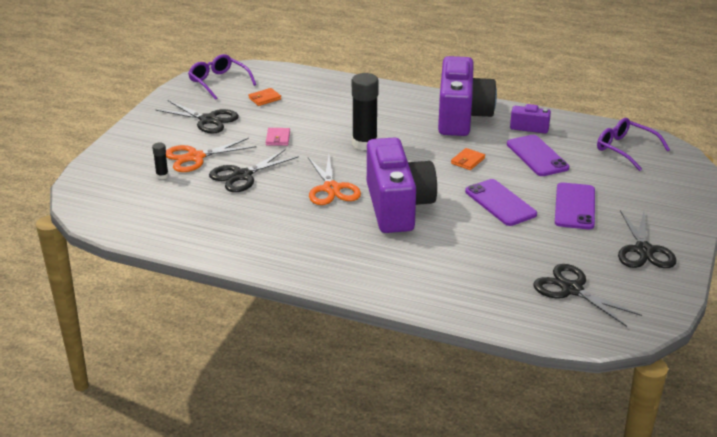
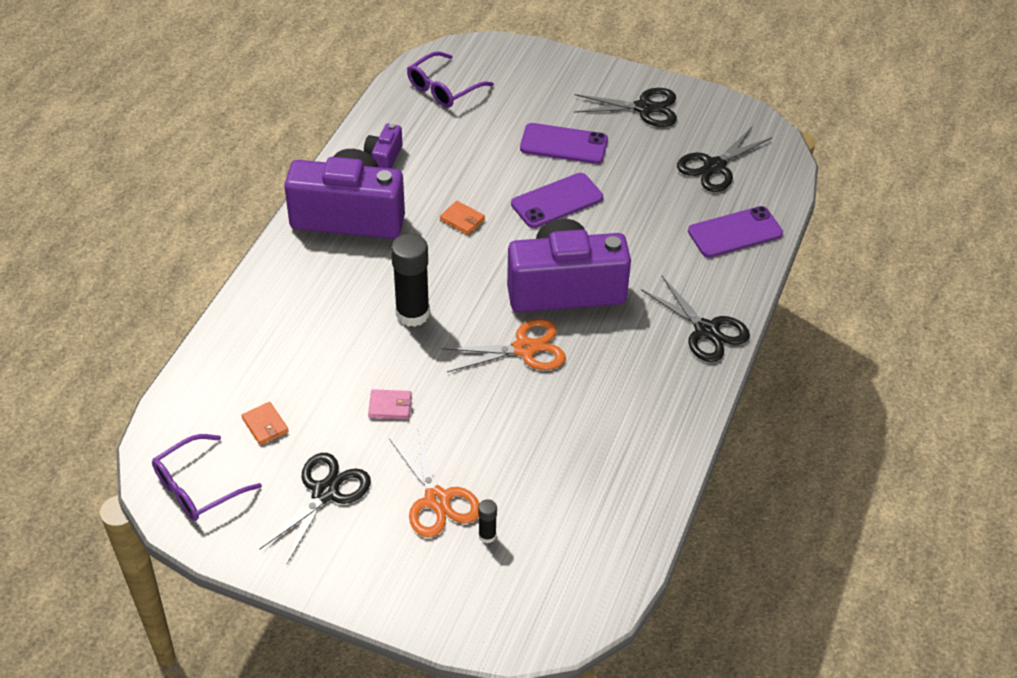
camera: 90 degrees left, 15 degrees up
black scissors [209,149,299,192] -> black scissors moved to [641,276,750,362]
purple phone [507,135,570,176] -> purple phone moved to [688,206,783,258]

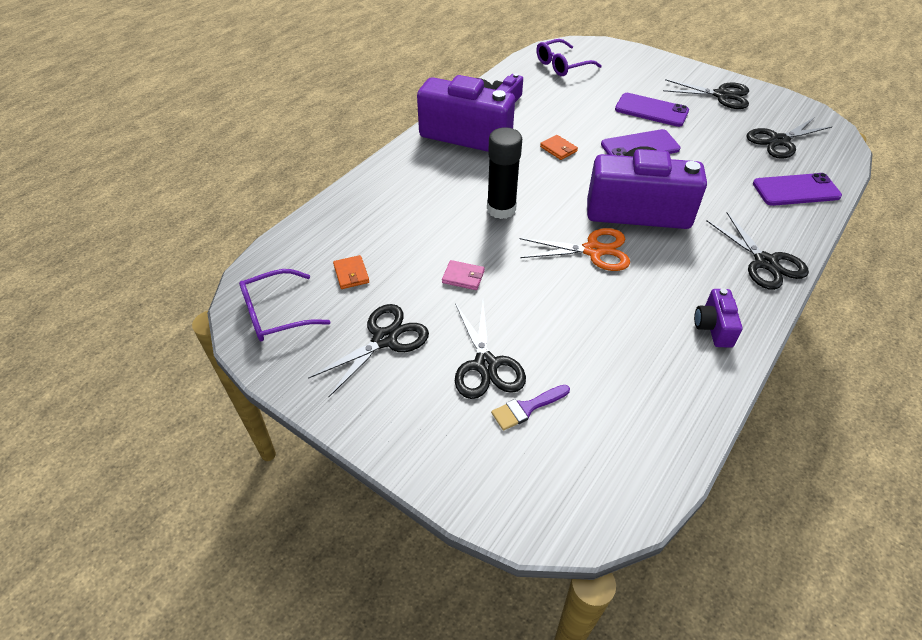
camera: 15 degrees right, 0 degrees up
orange scissors [389,430,480,538] -> black scissors [455,302,526,399]
black glue stick [478,499,497,543] -> purple brush [491,385,570,431]
none -> purple camera [694,289,743,348]

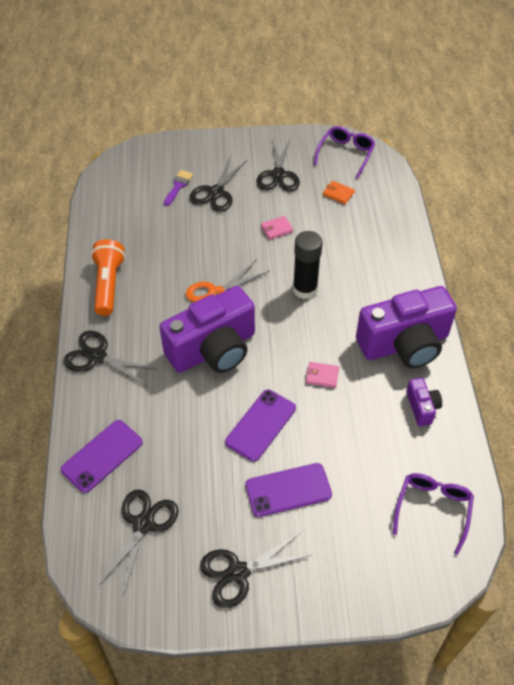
camera: 140 degrees right, 5 degrees up
black scissors [455,302,526,399] -> black scissors turned 105 degrees counterclockwise [189,158,247,212]
orange wallet [540,135,578,160] -> pink wallet [306,362,339,388]
purple camera [694,289,743,348] -> orange flashlight [91,239,125,316]

